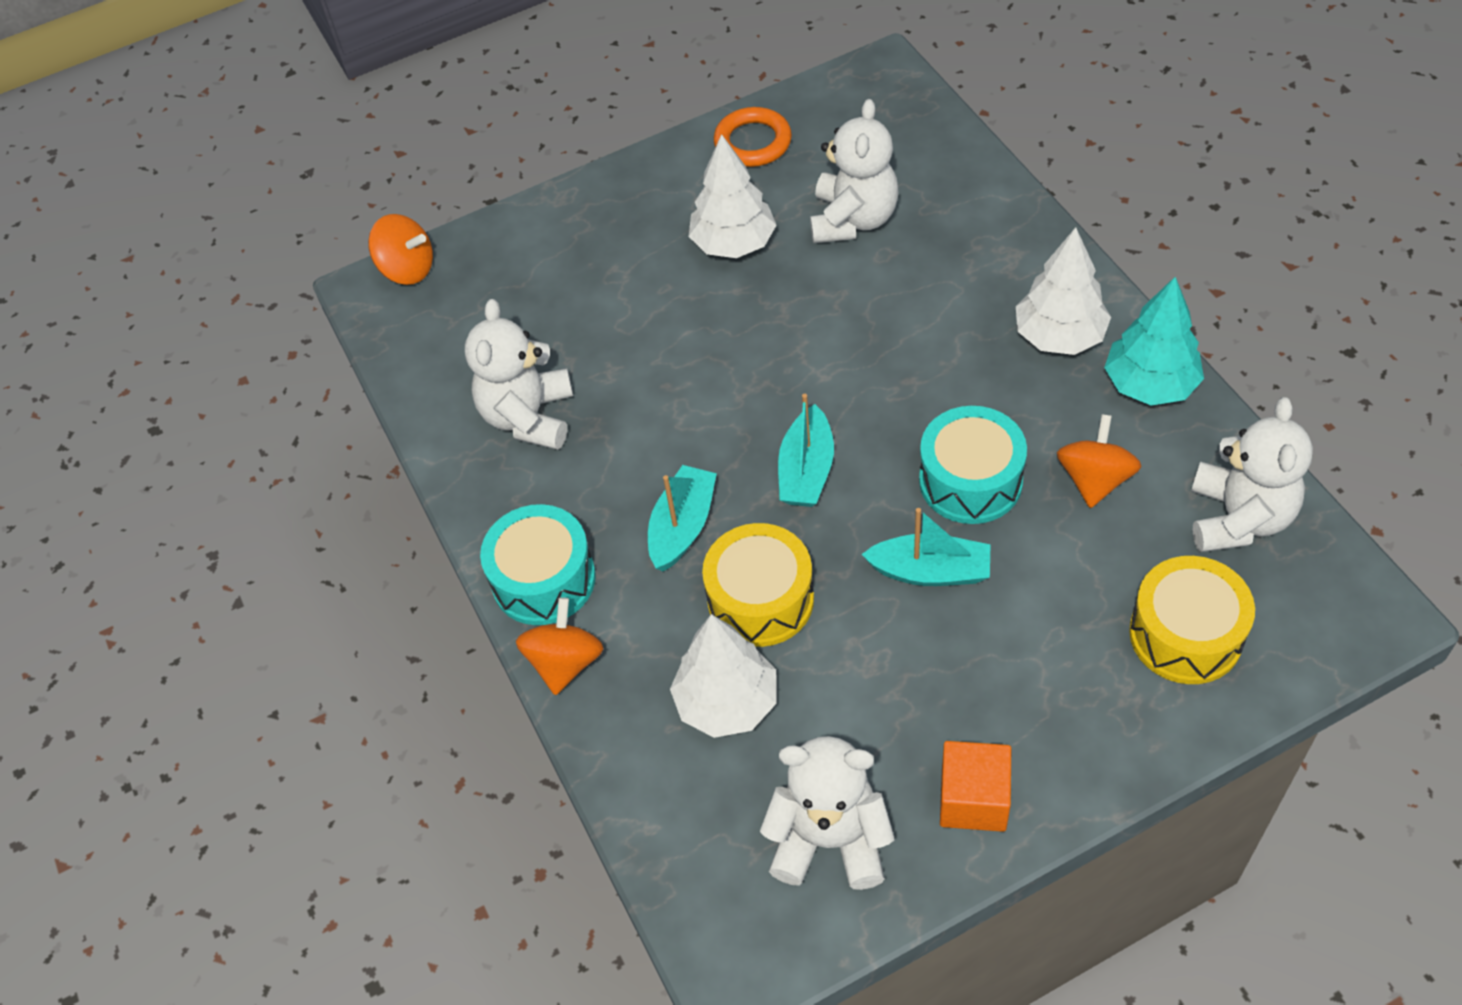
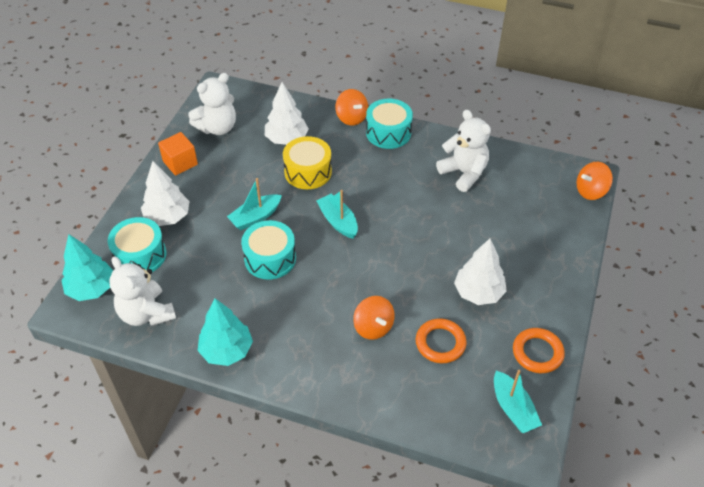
camera: 130 degrees right, 5 degrees down
turquoise boat [648,465,717,572] -> turquoise boat moved to [494,370,542,433]
white teddy bear [810,99,898,243] -> orange ring [416,318,467,363]
white tree [1016,227,1111,355] -> white tree moved to [141,161,190,226]
orange spinning top [1057,414,1142,508] -> orange spinning top moved to [353,296,395,340]
yellow drum [1129,556,1255,684] -> turquoise drum [108,217,166,272]
none -> turquoise tree [61,234,113,301]

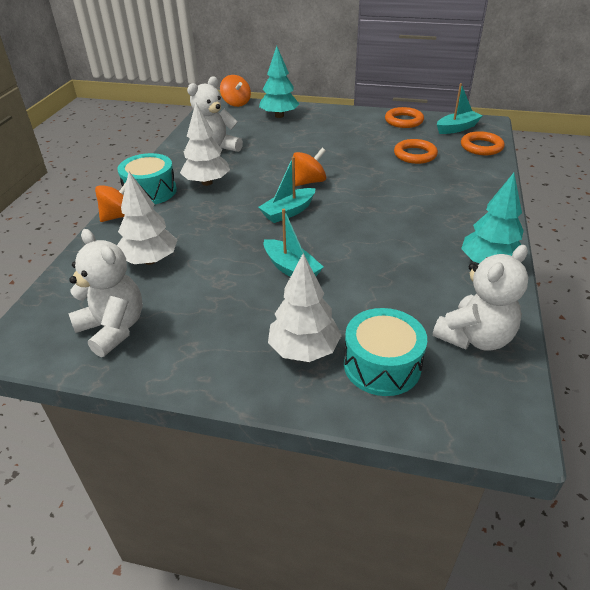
camera: 95 degrees left, 10 degrees down
turquoise tree [61,234,113,301] -> turquoise tree moved to [259,46,299,118]
orange cube [158,132,198,176] -> none
turquoise drum [241,220,296,279] -> none
yellow drum [283,136,332,189] -> none
orange spinning top [353,296,395,340] -> orange spinning top moved to [293,148,326,186]
white tree [454,239,507,305] -> white tree moved to [180,103,230,186]
none -> orange ring [461,131,505,155]

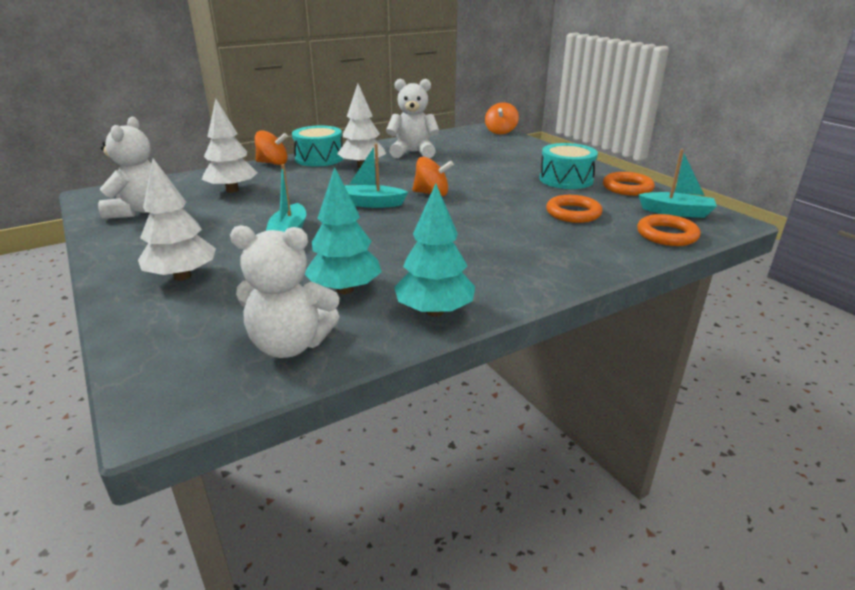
camera: 45 degrees right, 10 degrees down
turquoise tree [259,46,299,118] -> turquoise tree moved to [305,167,382,294]
turquoise drum [344,308,427,396] -> turquoise drum moved to [540,143,598,189]

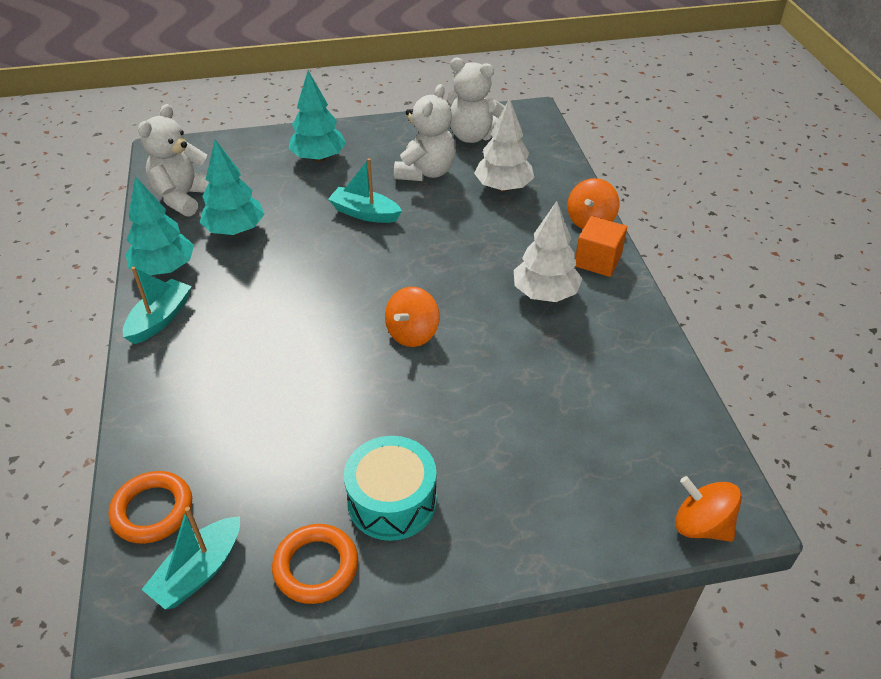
camera: 110 degrees right, 15 degrees up
white tree [138,158,216,281] -> turquoise tree [289,71,346,162]
turquoise drum [292,126,343,167] -> orange cube [575,216,627,277]
turquoise boat [344,144,408,208] -> turquoise boat moved to [123,267,192,344]
white teddy bear [386,79,439,158] -> white teddy bear moved to [394,84,456,181]
orange ring [546,195,602,223] -> none

